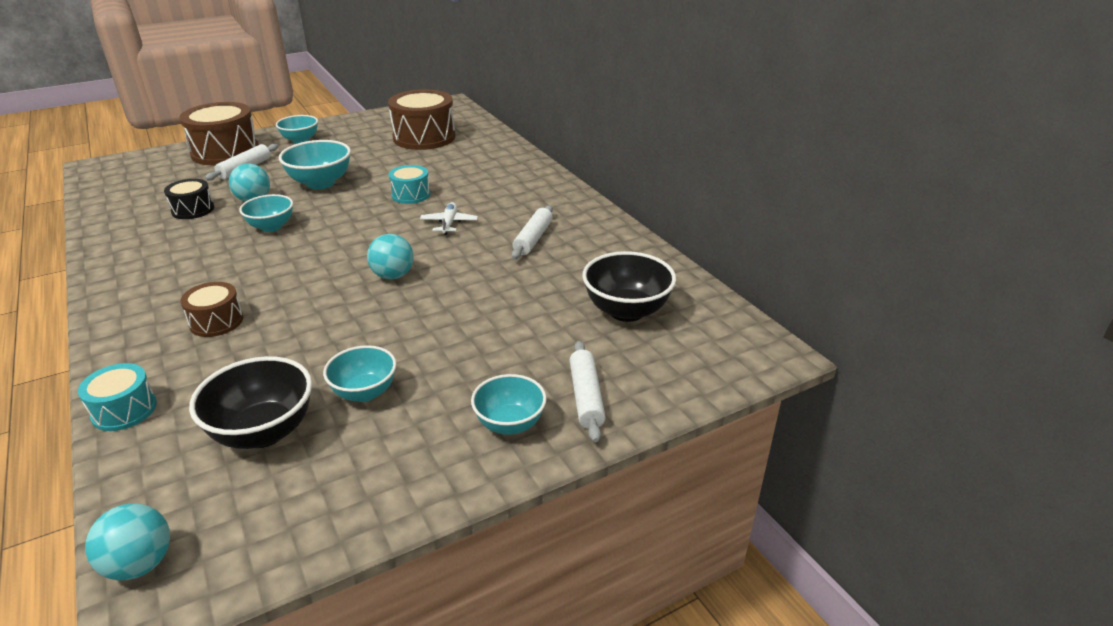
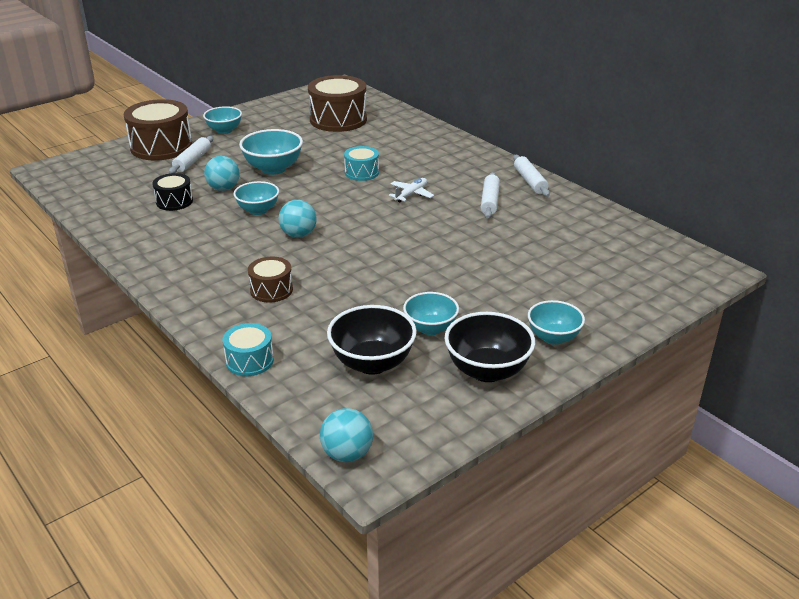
camera: 10 degrees left, 0 degrees up
turquoise ball [367,234,414,279] -> turquoise ball moved to [279,200,317,238]
white plane [420,202,478,235] -> white plane turned 45 degrees clockwise [389,178,434,202]
white rolling pin [569,341,606,442] -> white rolling pin moved to [513,155,550,197]
black bowl [582,251,676,322] -> black bowl moved to [444,312,535,382]

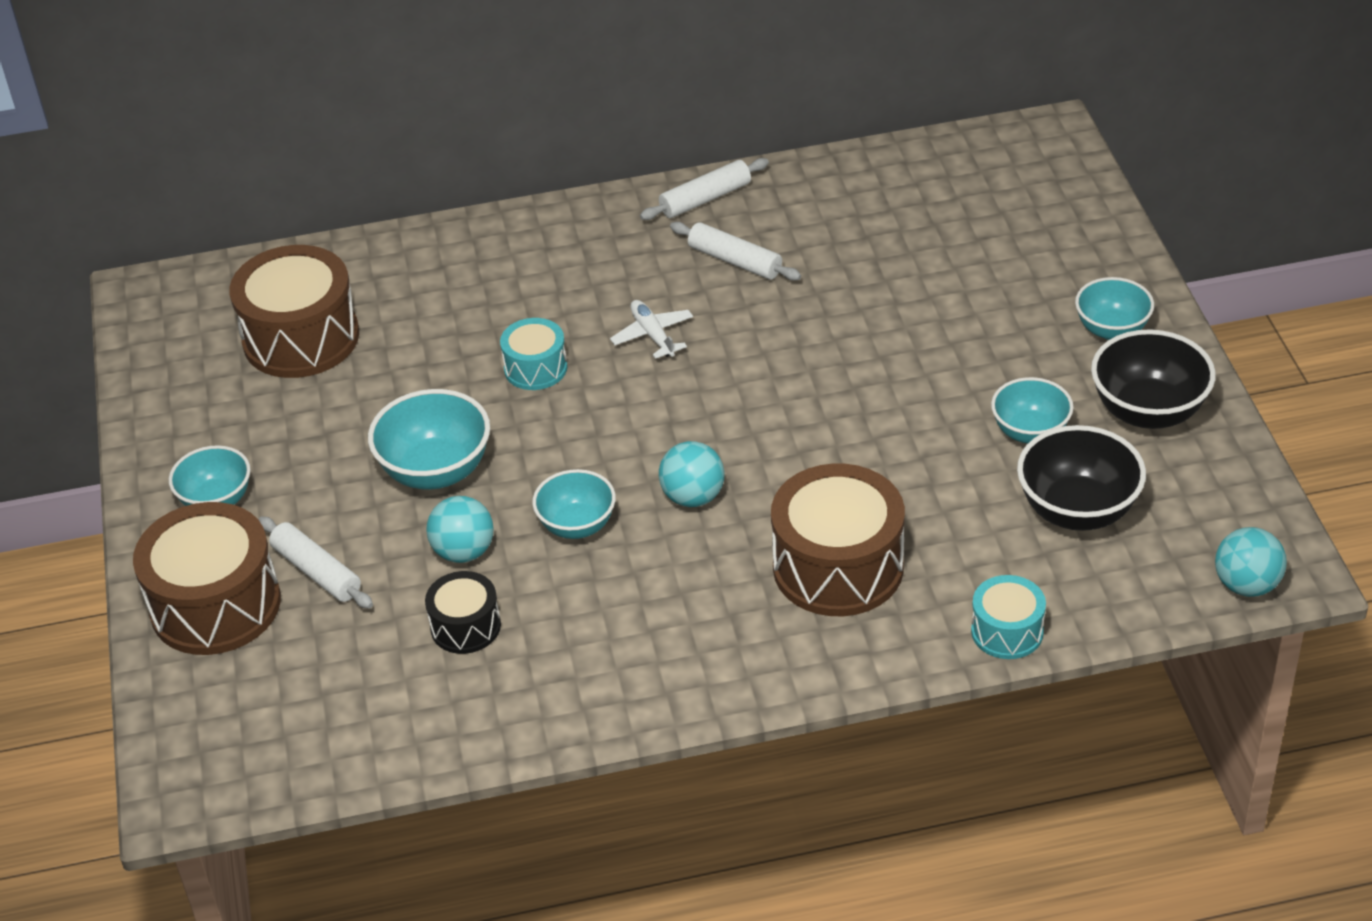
camera: 60 degrees left, 10 degrees up
brown drum [248,257,293,303] -> brown drum [771,464,905,616], size x1.88
white rolling pin [513,155,550,197] -> white rolling pin turned 45 degrees counterclockwise [640,158,769,220]

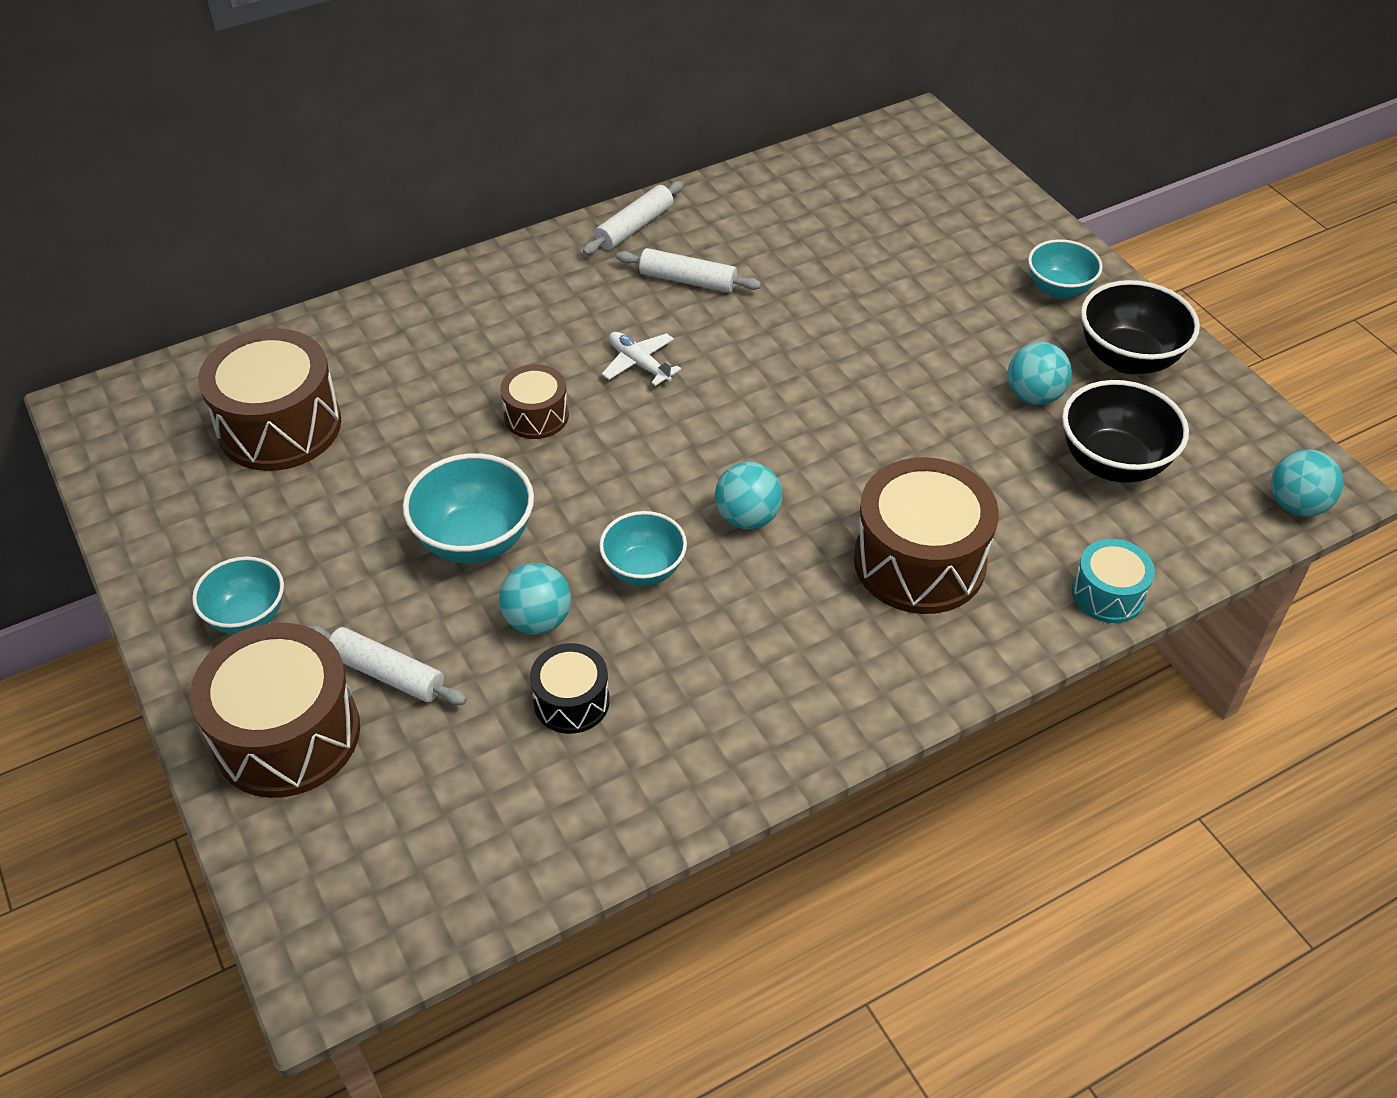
camera: 20 degrees left, 5 degrees up
turquoise drum [500,318,567,390] -> brown drum [500,364,569,439]
turquoise bowl [991,377,1074,444] -> turquoise ball [1008,342,1072,405]

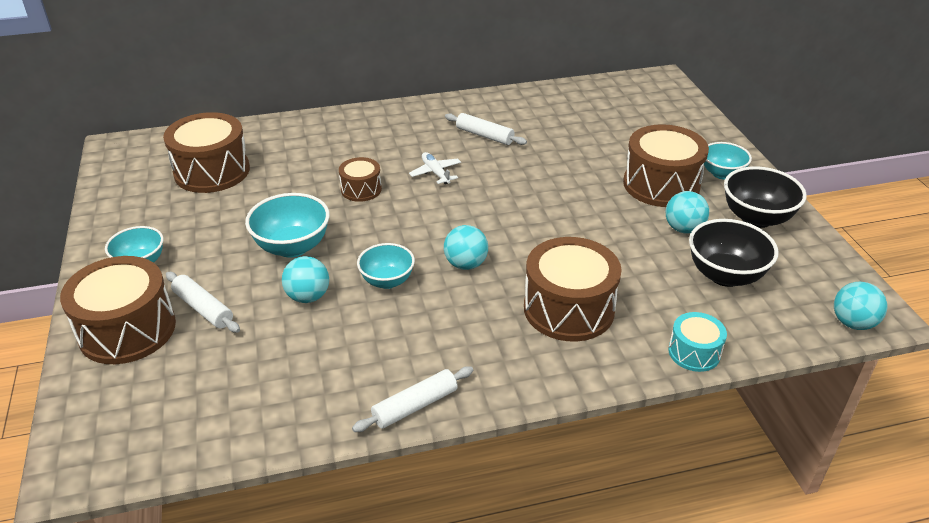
camera: 15 degrees right, 10 degrees down
black drum [530,643,610,734] -> none
white rolling pin [583,181,684,255] -> white rolling pin moved to [352,366,473,432]
none -> brown drum [623,124,709,207]

